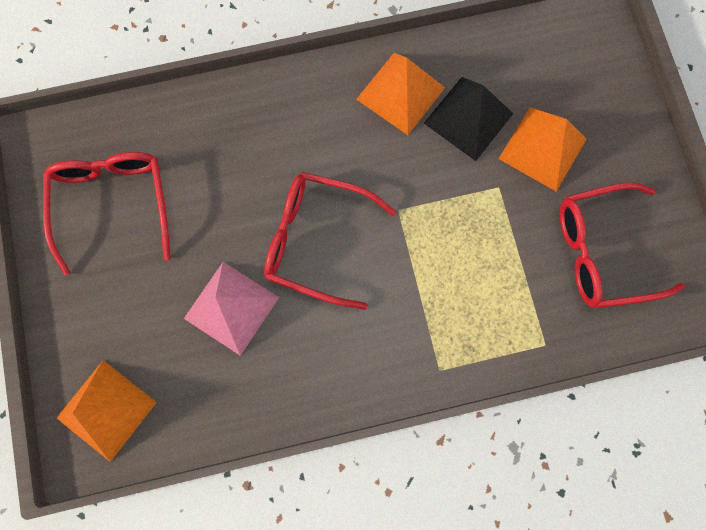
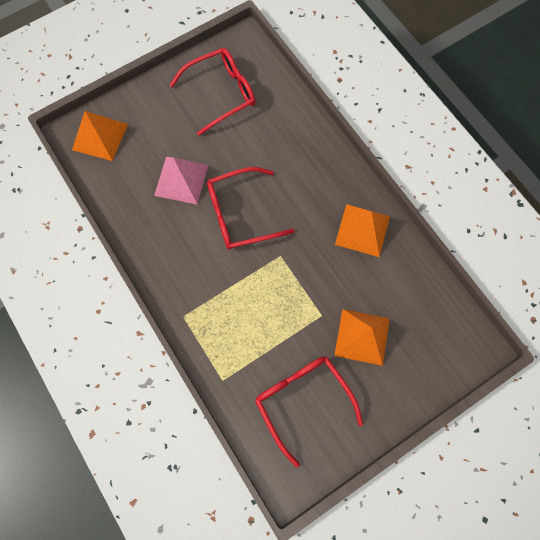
camera: 70 degrees right, 5 degrees down
red glasses [264,172,396,310] -> red glasses turned 105 degrees counterclockwise [207,167,294,249]
black pyramid [424,77,514,161] -> none

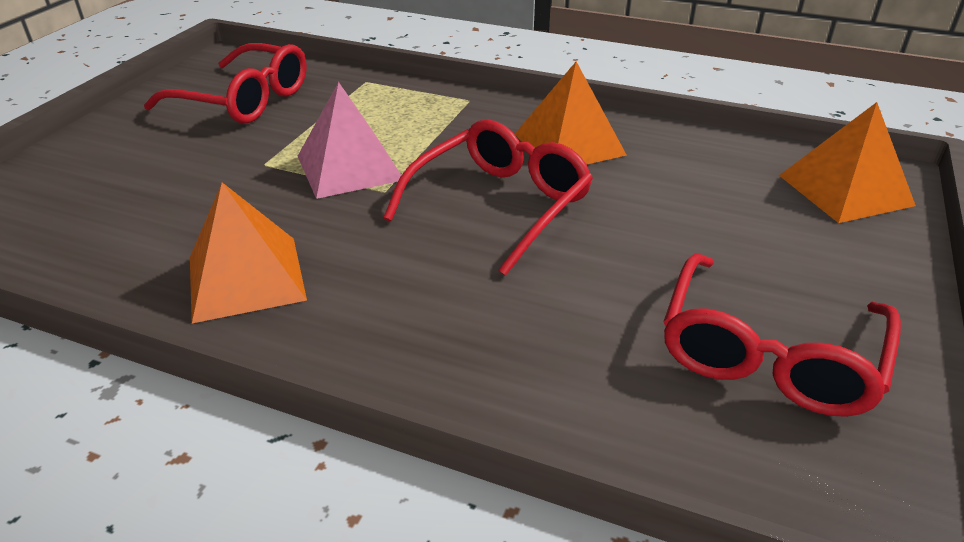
camera: 145 degrees right, 35 degrees down
pink pyramid [154,157,208,205] -> pink pyramid moved to [298,82,401,199]
orange pyramid [334,309,390,366] -> orange pyramid moved to [515,62,626,164]

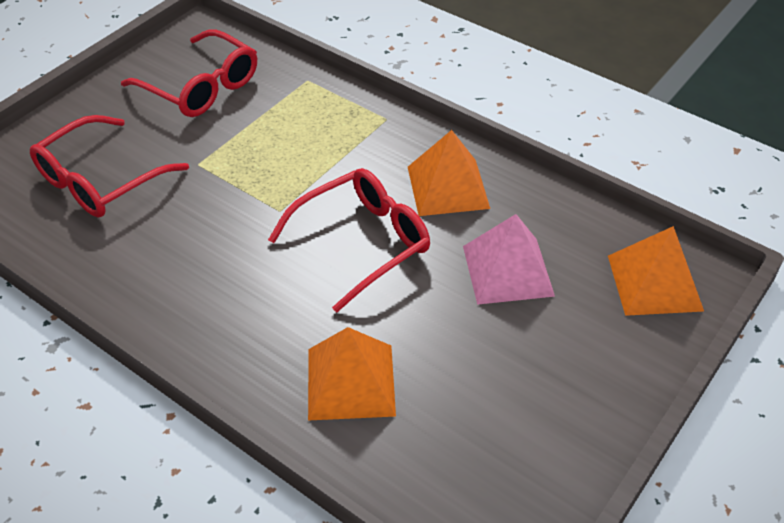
camera: 15 degrees right, 10 degrees up
orange pyramid [190,182,307,323] -> orange pyramid moved to [308,327,396,421]
pink pyramid [298,82,401,199] -> pink pyramid moved to [463,214,555,305]
red glasses [663,254,901,417] -> red glasses moved to [30,115,189,218]

